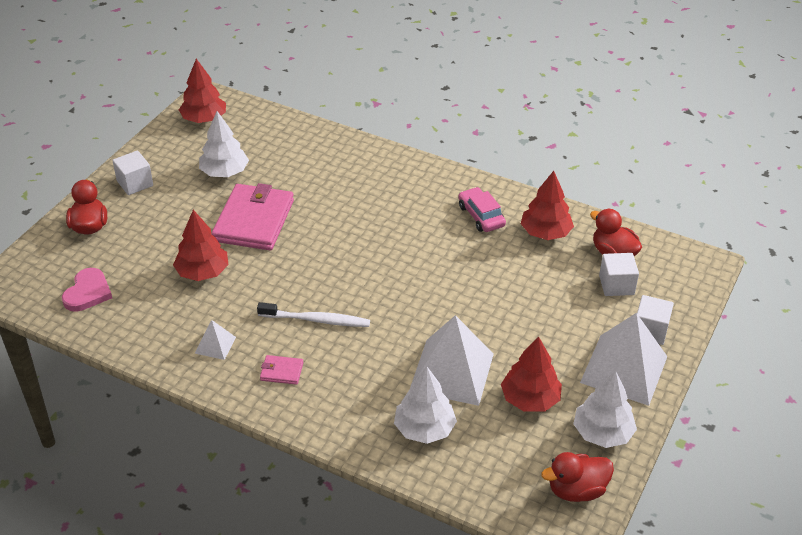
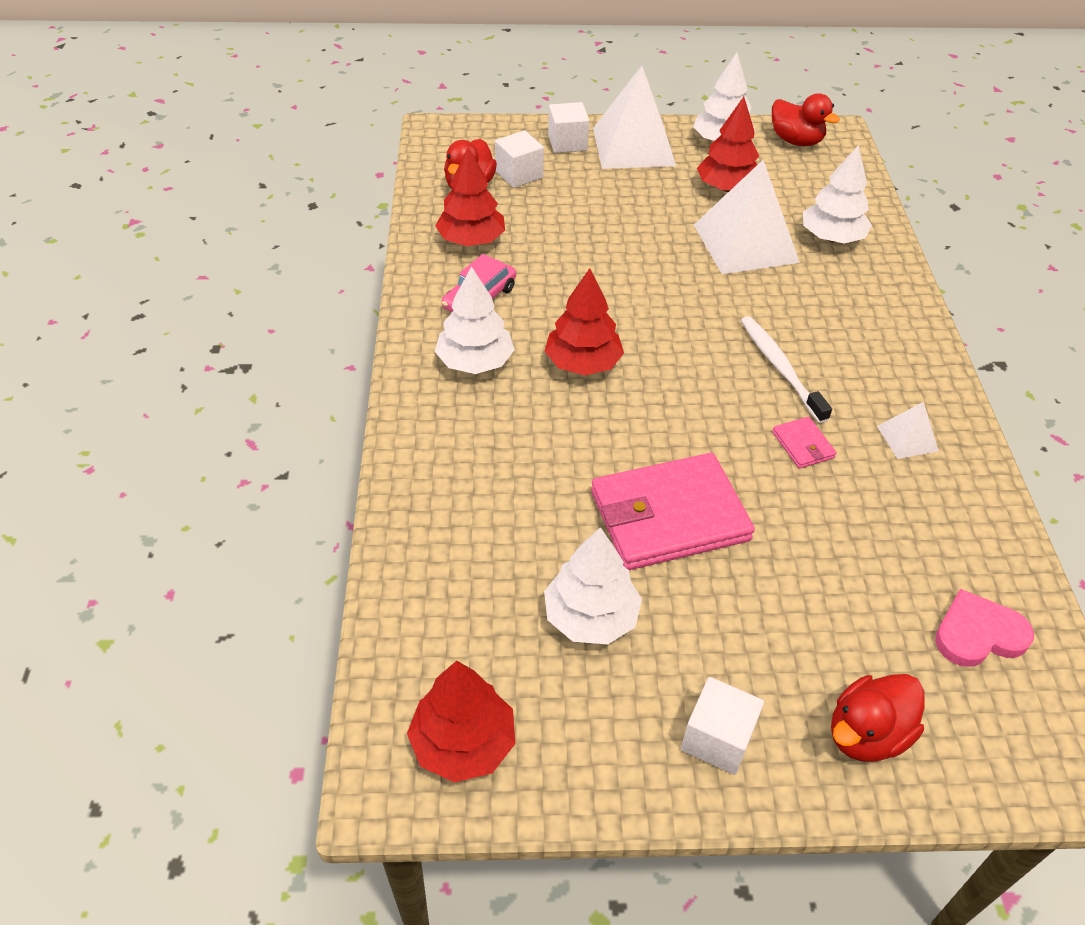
camera: 120 degrees left, 5 degrees up
red tree [173,210,228,281] -> red tree moved to [545,268,624,375]
pink wallet [260,355,303,385] -> pink wallet moved to [772,417,837,469]
none -> white tree [435,266,515,374]

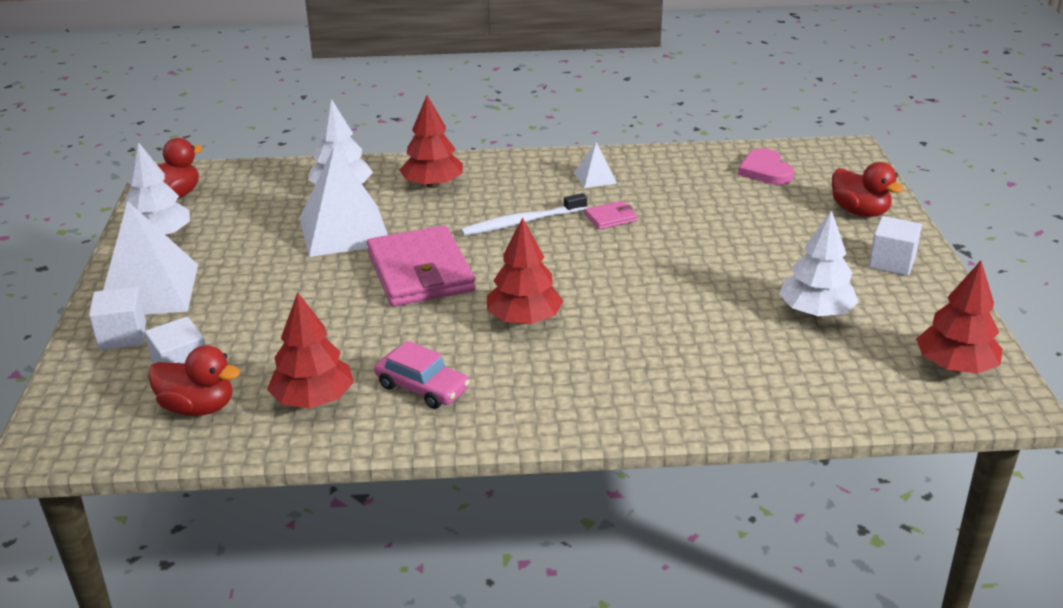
camera: 90 degrees left, 15 degrees down
white tree [435,266,515,374] -> none
pink wallet [591,453,755,570] -> pink wallet moved to [367,225,476,307]
red tree [697,97,759,192] -> red tree moved to [400,95,463,188]

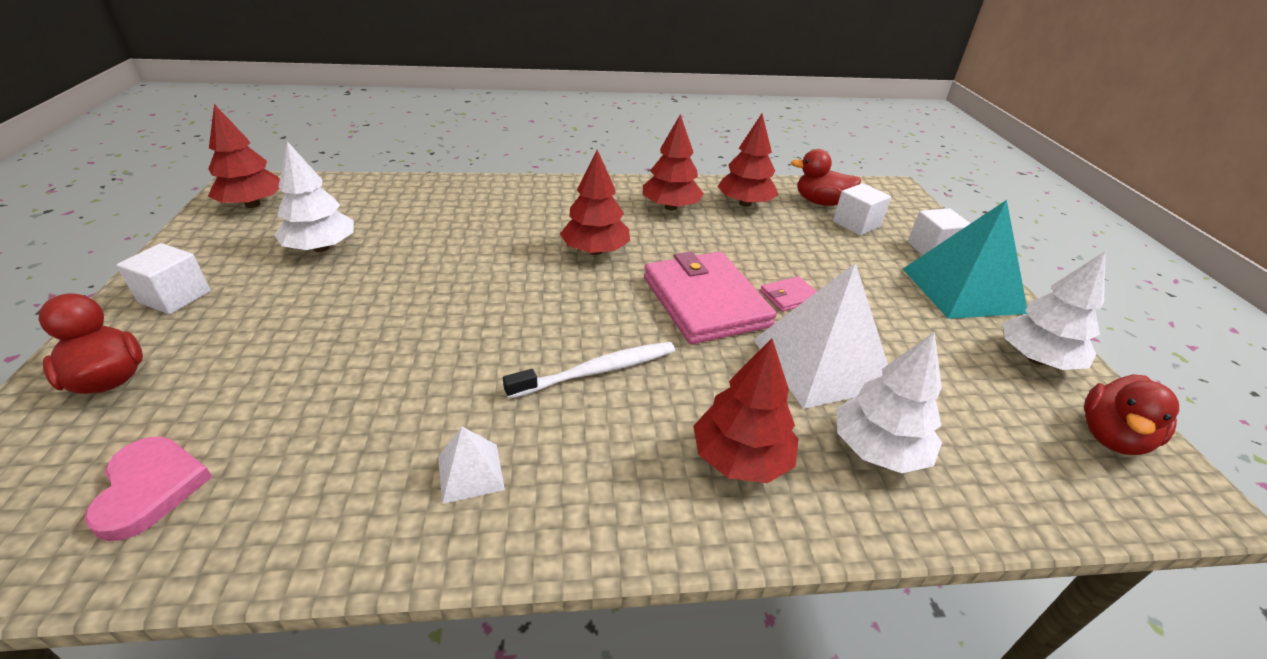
camera: 175 degrees right, 5 degrees up
white pyramid [103,201,198,315] -> turquoise pyramid [903,200,1028,319]
pink car [374,341,470,409] -> red tree [643,114,704,210]
pink wallet [585,201,638,230] -> pink wallet moved to [760,276,817,312]

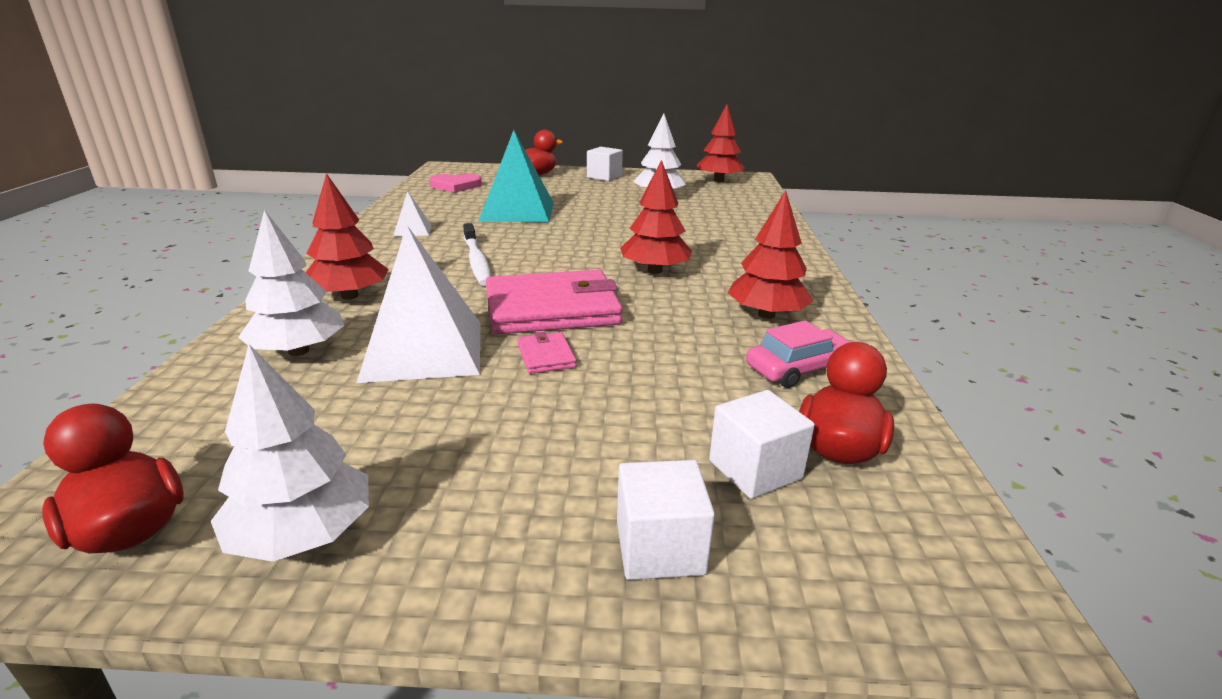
camera: 100 degrees right, 10 degrees down
red tree [718,114,778,207] -> pink car [746,321,851,388]
turquoise pyramid [903,200,1028,319] -> turquoise pyramid moved to [479,130,554,223]

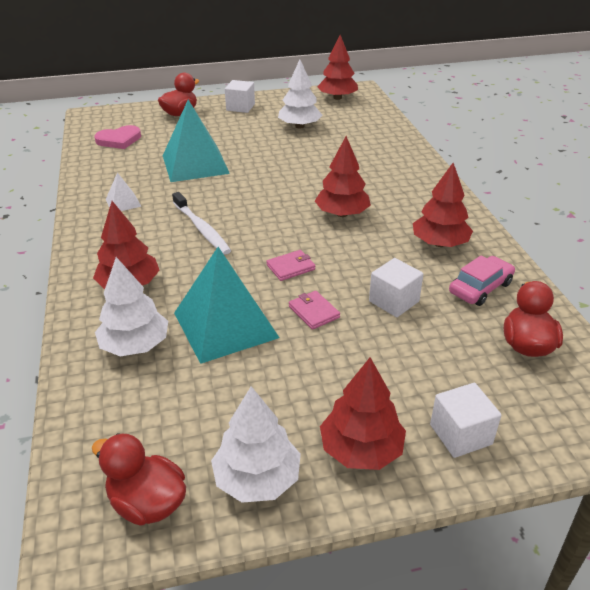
camera: 15 degrees left, 10 degrees up
white pyramid [357,226,480,383] -> turquoise pyramid [174,247,280,364]
pink wallet [486,270,623,335] -> pink wallet [266,250,315,281], size x0.43
white cube [709,390,815,499] -> white cube moved to [369,258,423,317]
none -> red tree [320,357,406,470]

